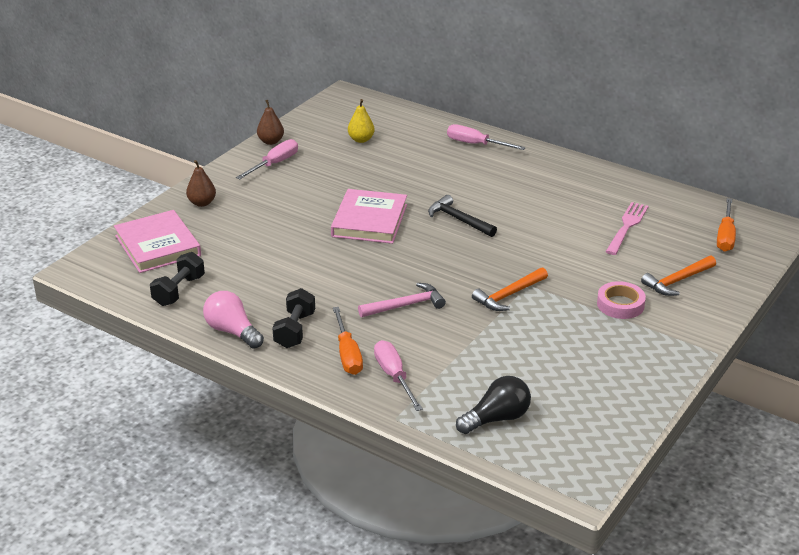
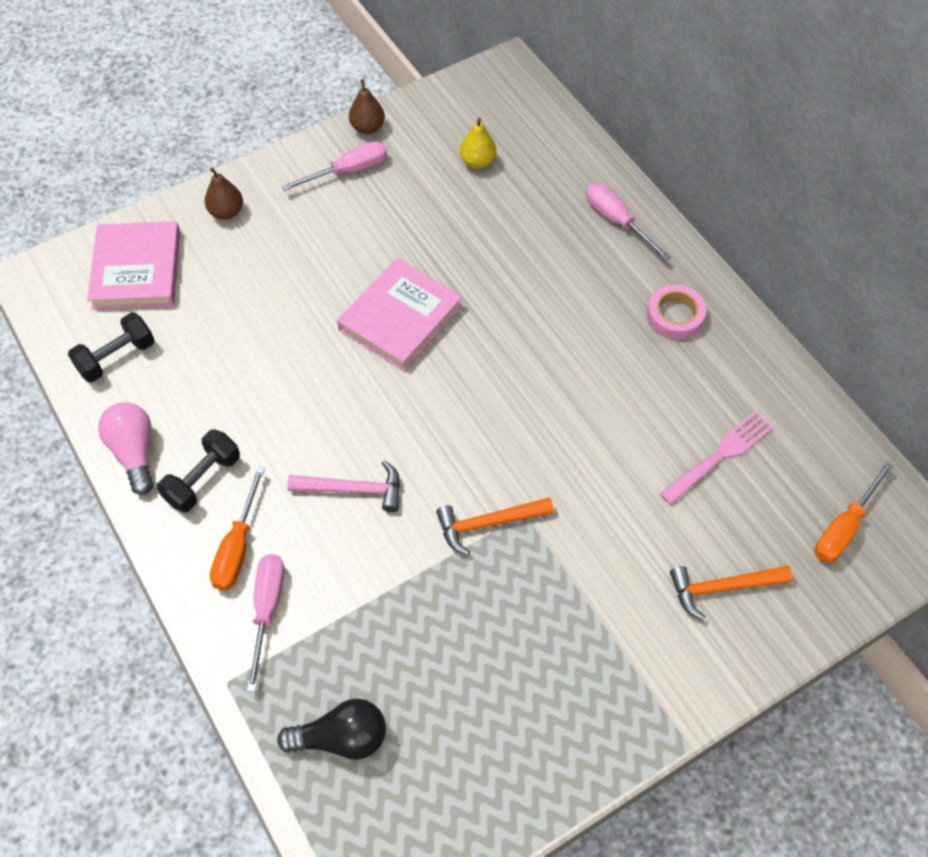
camera: 25 degrees right, 25 degrees up
black hammer [428,195,497,237] -> none
pink tape [597,281,646,319] -> pink tape moved to [647,285,706,340]

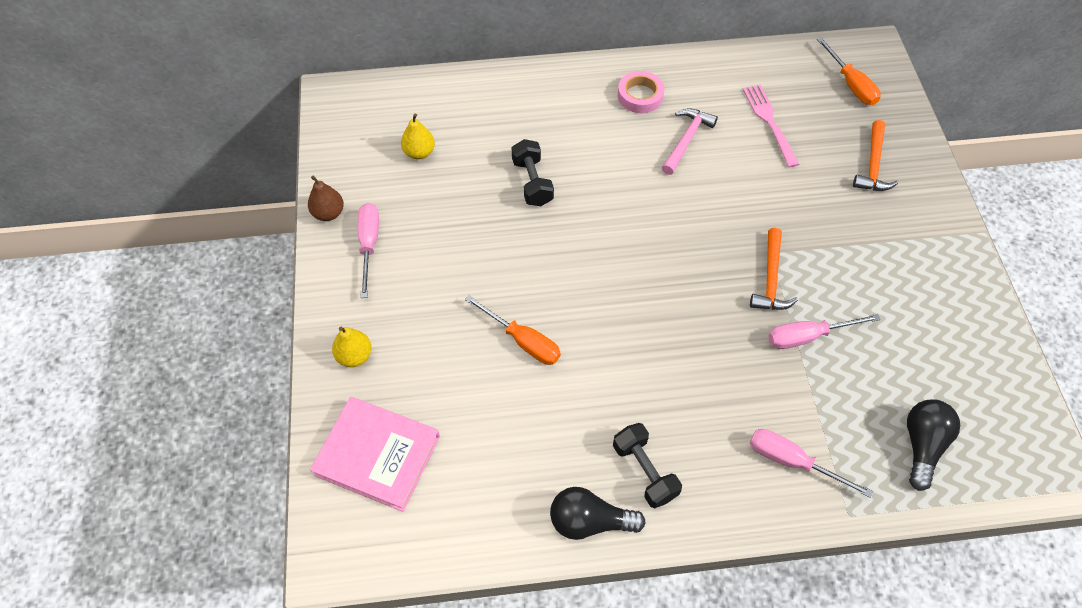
camera: 65 degrees left, 0 degrees up
black dumbbell [68,312,154,382] -> black dumbbell moved to [512,139,554,206]
pink light bulb [98,402,153,495] -> black light bulb [550,487,646,540]
brown pear [205,167,243,220] -> yellow pear [332,327,372,367]
orange screwdriver [210,466,265,591] -> orange screwdriver moved to [465,295,561,365]
pink hammer [287,460,400,512] -> pink hammer moved to [662,108,718,175]
pink book [337,258,462,371] -> none
pink screwdriver [586,183,671,261] -> pink screwdriver moved to [768,314,881,349]

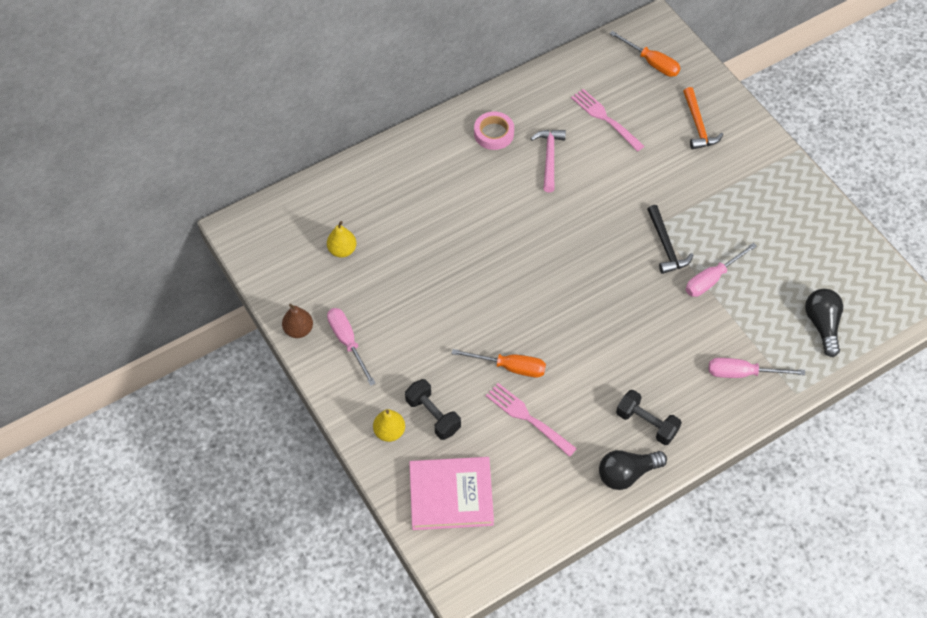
camera: 25 degrees left, 0 degrees up
black dumbbell [512,139,554,206] -> black dumbbell moved to [405,379,461,440]
orange hammer [750,228,798,310] -> black hammer [647,205,693,274]
none -> pink fork [486,383,577,457]

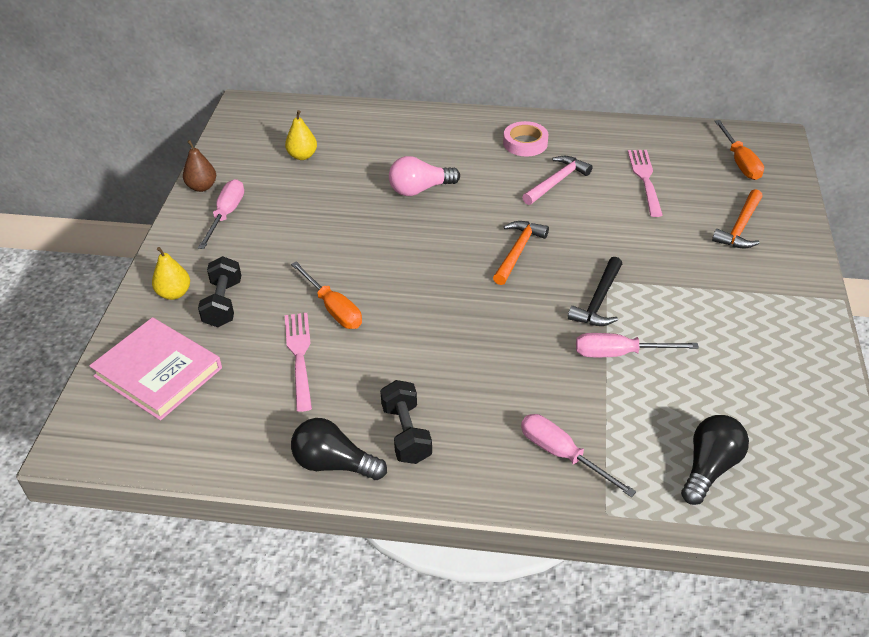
camera: 40 degrees right, 15 degrees down
none -> pink light bulb [389,156,460,196]
none -> orange hammer [493,221,549,285]

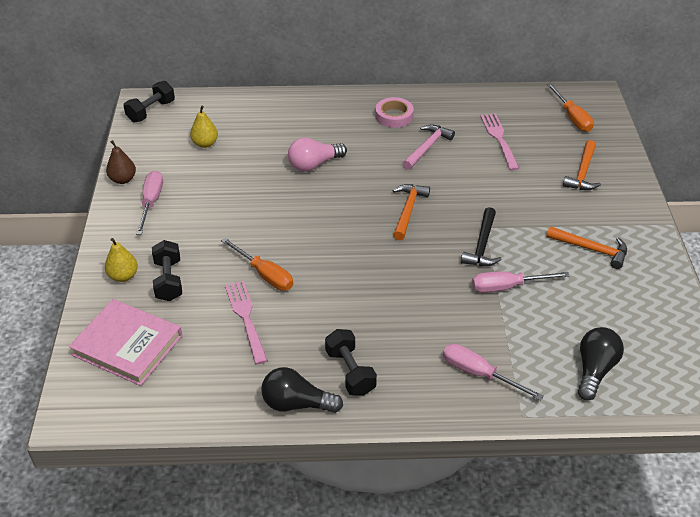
camera: 10 degrees left, 0 degrees up
none -> black dumbbell [123,81,175,123]
none -> orange hammer [546,226,627,269]

